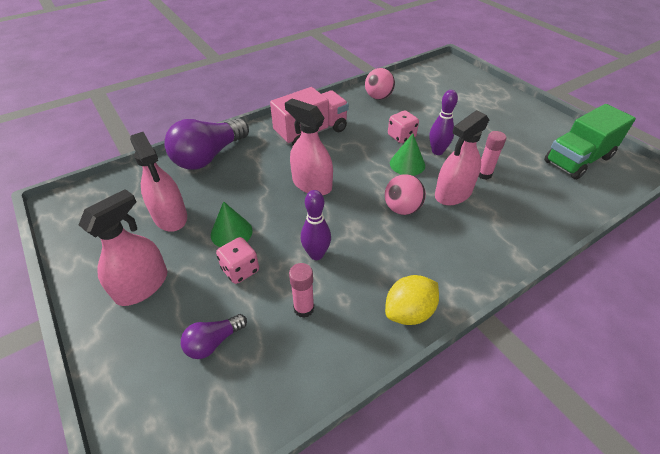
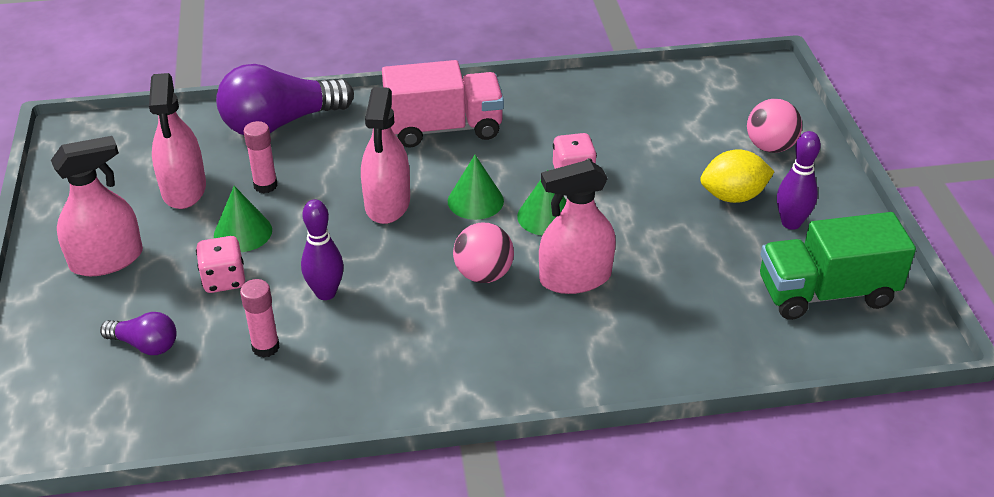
camera: 25 degrees right, 5 degrees down
purple light bulb [181,314,247,359] -> purple light bulb turned 150 degrees counterclockwise [100,312,177,355]
pink spray bottle [285,99,333,195] -> pink spray bottle turned 150 degrees counterclockwise [361,87,410,224]
pink ball [365,68,395,100] -> pink ball moved to [747,99,802,153]
yellow lemon [385,275,439,325] -> yellow lemon moved to [700,149,775,203]
purple bowling pin [429,90,458,155] -> purple bowling pin moved to [777,131,821,230]
pink glue stick [478,131,506,180] -> pink glue stick moved to [244,121,278,193]
none -> green cone [448,155,504,220]

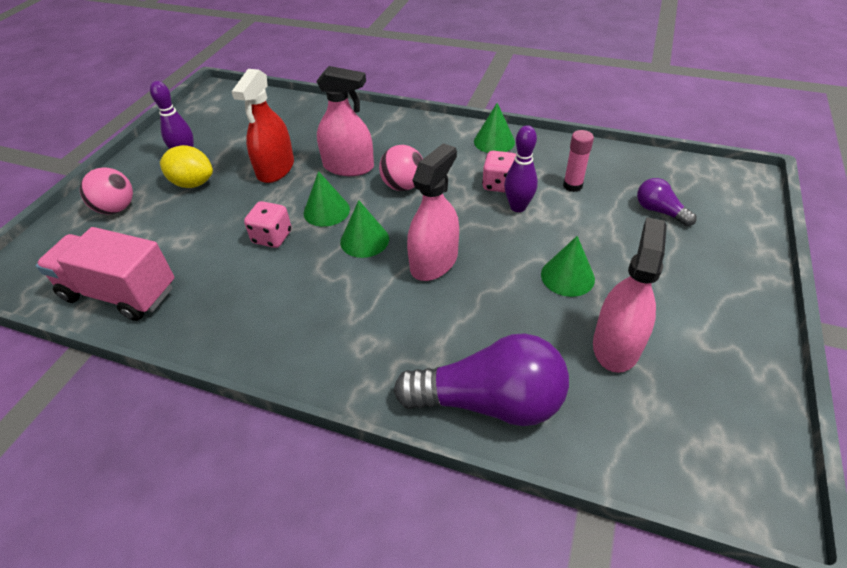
camera: 150 degrees left, 5 degrees up
pink spray bottle [51,136,143,276] -> none
pink dice [196,236,245,293] -> pink dice moved to [482,151,516,193]
pink glue stick [244,121,278,193] -> none
pink truck [382,60,504,148] -> pink truck moved to [36,227,175,321]
green truck [760,212,916,320] -> none
none -> red spray bottle [231,69,294,183]
none -> green cone [474,103,515,153]

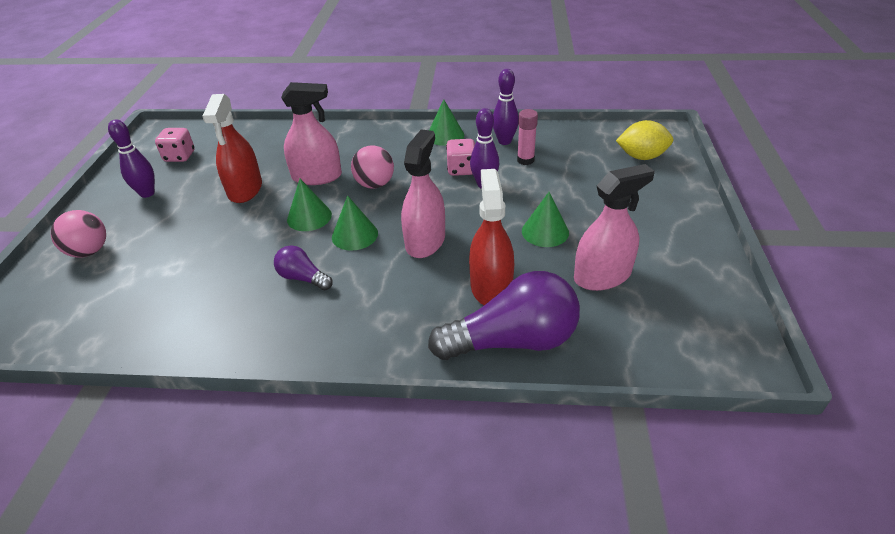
camera: 15 degrees left, 5 degrees down
pink truck [36,227,175,321] -> none
yellow lemon [160,145,213,188] -> yellow lemon moved to [616,120,673,160]
pink dice [244,201,292,248] -> pink dice moved to [155,128,194,162]
pink spray bottle [593,217,667,373] -> pink spray bottle turned 60 degrees clockwise [574,164,655,291]
purple light bulb [637,178,697,226] -> purple light bulb moved to [274,245,333,291]
none -> red spray bottle [469,169,514,305]
none -> purple bowling pin [493,69,519,145]

